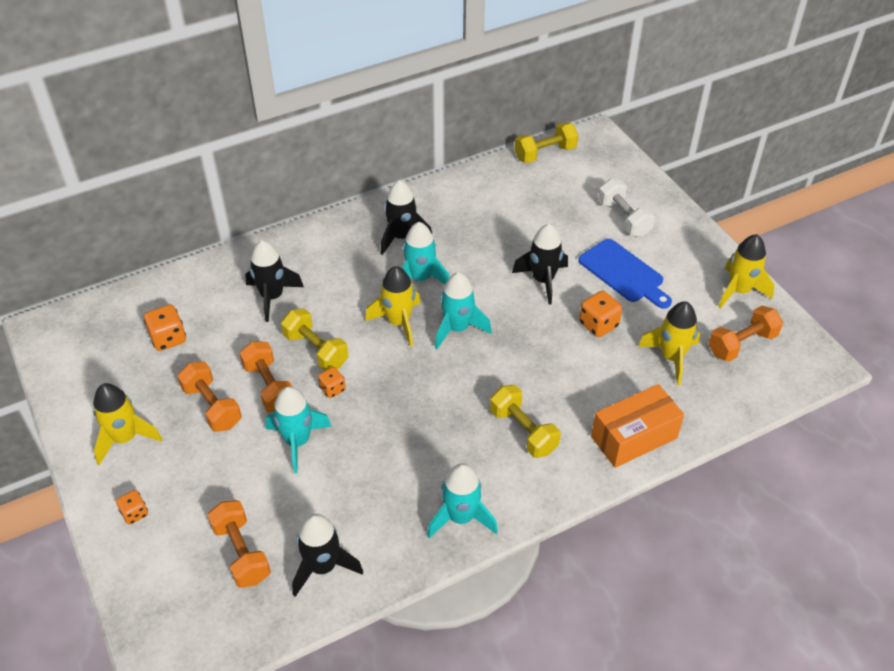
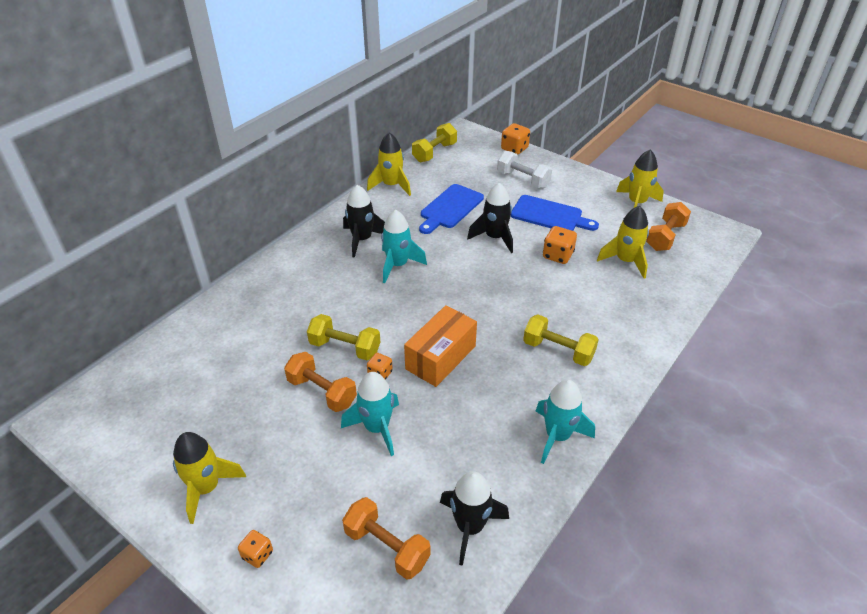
camera: 25 degrees left, 5 degrees down
orange dice [144,304,186,351] -> orange dice moved to [501,123,530,155]
orange dumbbell [177,362,242,432] -> none
black rocket [245,240,304,322] -> none
yellow rocket [365,266,421,347] -> yellow rocket moved to [367,132,411,196]
turquoise rocket [435,272,492,349] -> none
orange box [591,384,684,468] -> orange box moved to [404,305,477,387]
none -> blue cutting board [419,184,484,234]

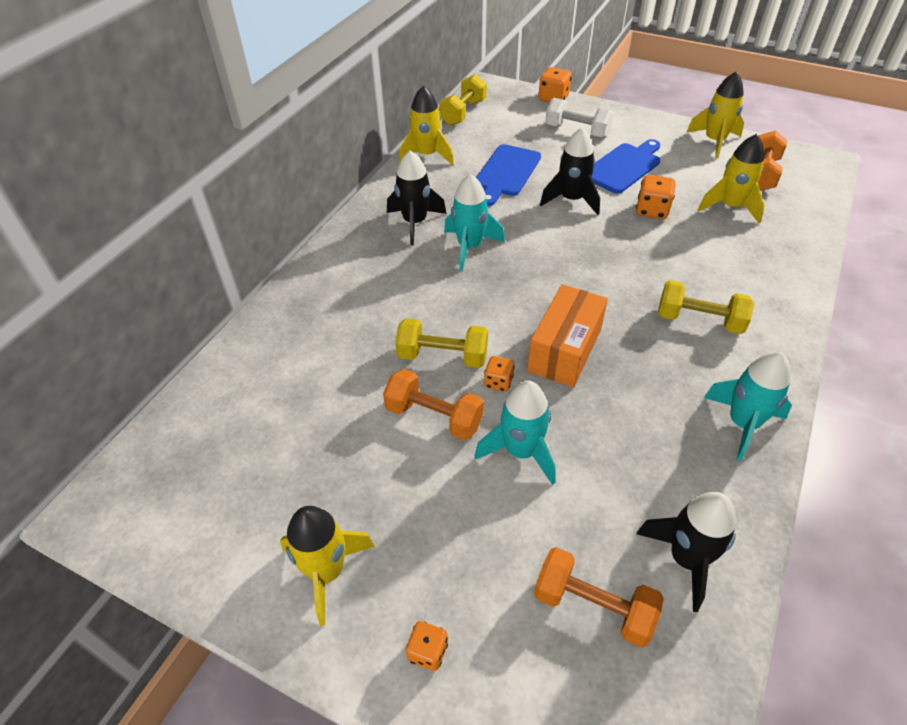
camera: 10 degrees left, 5 degrees up
blue cutting board [511,195,599,231] -> blue cutting board turned 60 degrees counterclockwise [592,139,660,194]

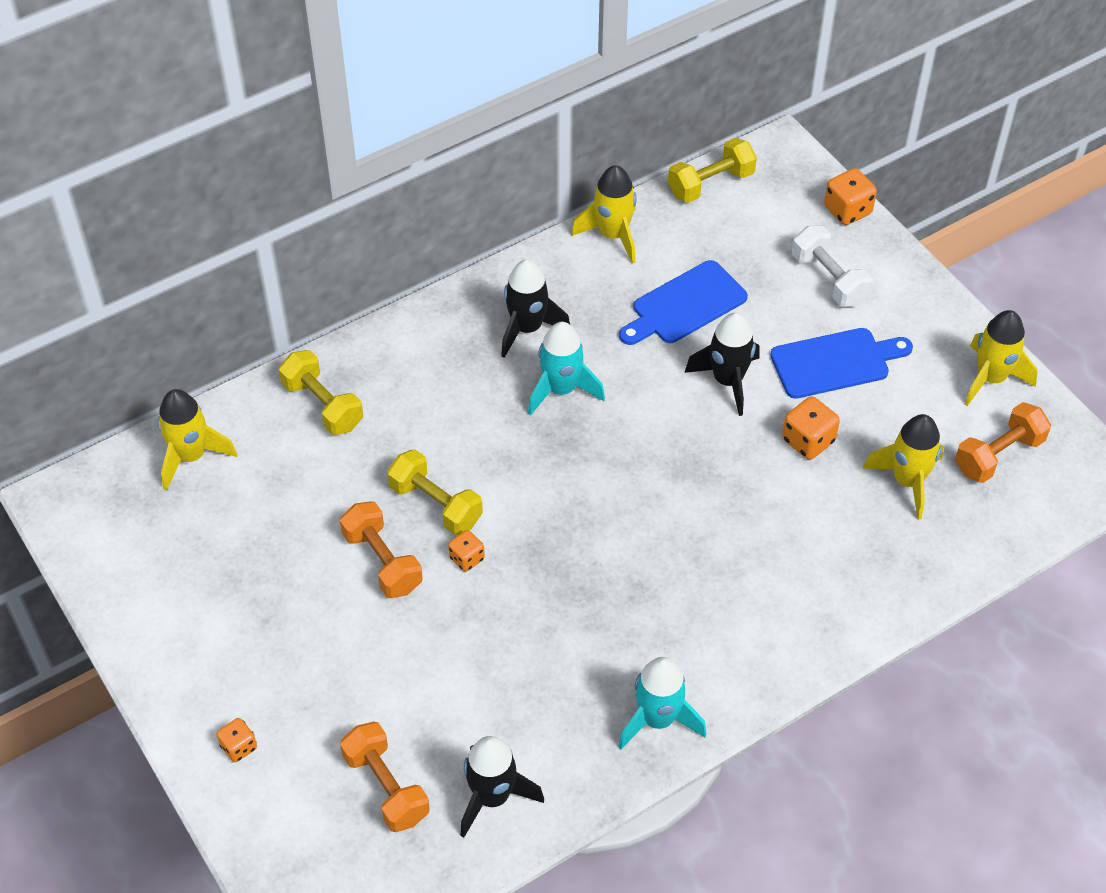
camera: 30 degrees right, 5 degrees up
yellow rocket [280,506,375,626] -> yellow rocket moved to [158,389,237,491]
turquoise rocket [475,381,556,485] -> none
orange box [527,284,608,387] -> none
yellow dumbbell [658,280,754,334] -> yellow dumbbell moved to [279,350,363,435]

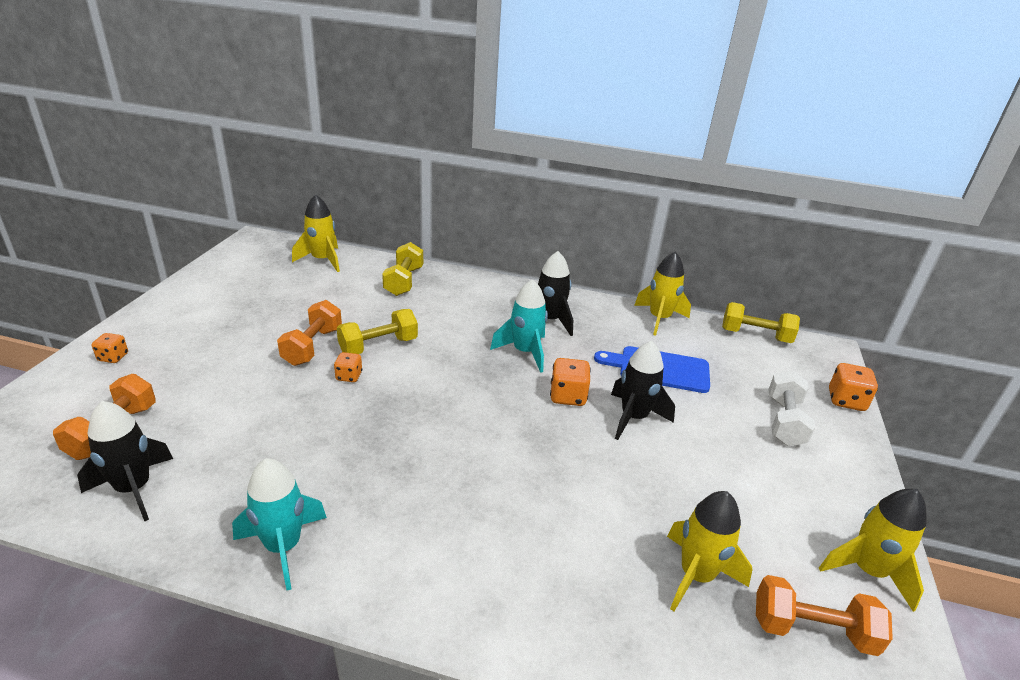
camera: 45 degrees right, 20 degrees down
yellow dumbbell [387,449,483,535] -> yellow dumbbell turned 60 degrees clockwise [337,309,418,354]
blue cutting board [770,328,913,399] -> none
orange dice [782,396,840,460] -> orange dice moved to [550,358,591,406]

